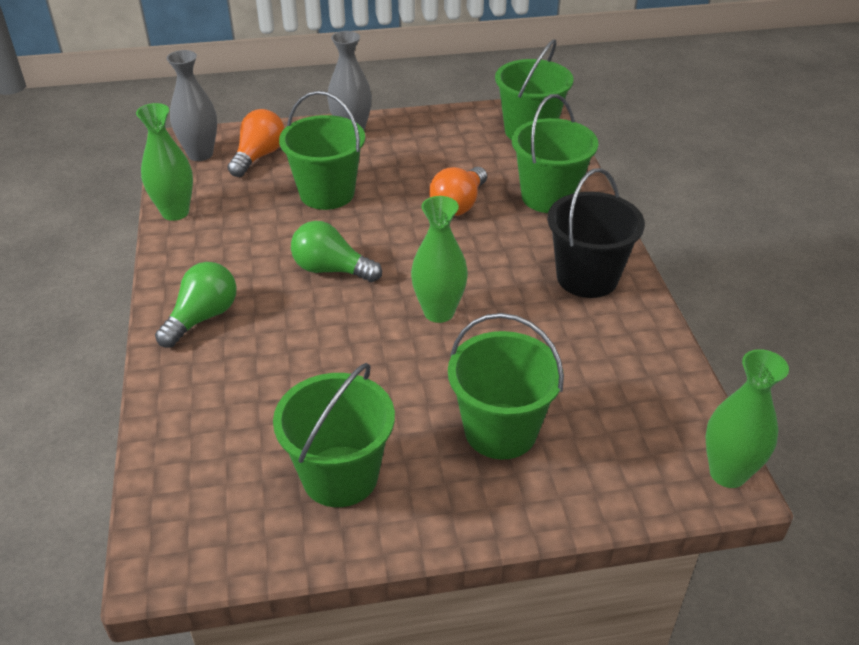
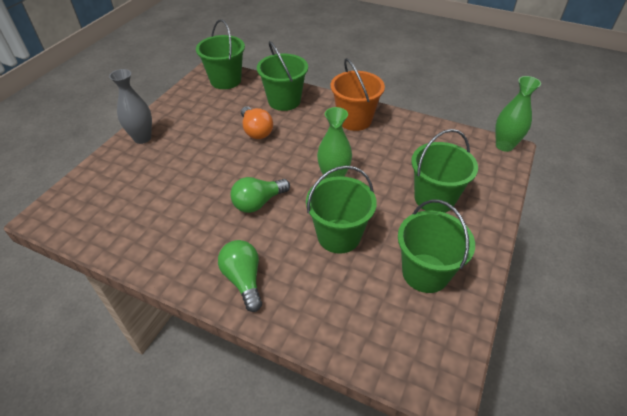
camera: 55 degrees left, 5 degrees up
green vase [136,103,193,221] -> none
grey vase [167,50,217,161] -> none
orange light bulb [228,109,284,177] -> none
green bucket [279,91,365,210] -> green bucket moved to [306,166,377,254]
black bucket [547,168,645,298] -> orange bucket [330,58,385,131]

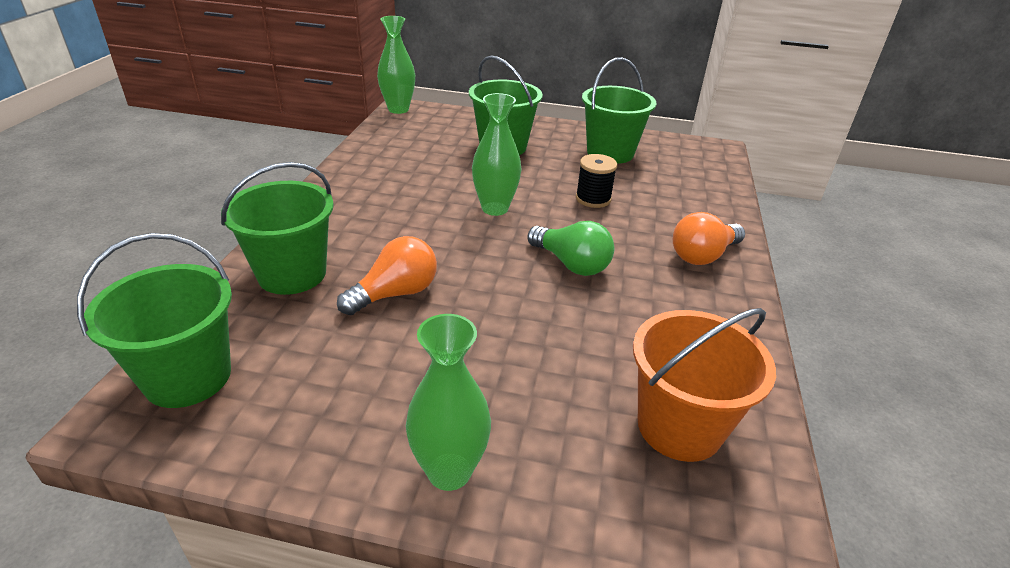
camera: 105 degrees left, 10 degrees down
grey vase [109,69,152,144] -> green vase [406,314,491,491]
green light bulb [218,240,262,312] -> orange light bulb [673,212,745,265]
green bucket [306,166,377,254] -> black spool [576,154,617,208]
orange bucket [330,58,385,131] -> orange bucket moved to [633,308,776,462]

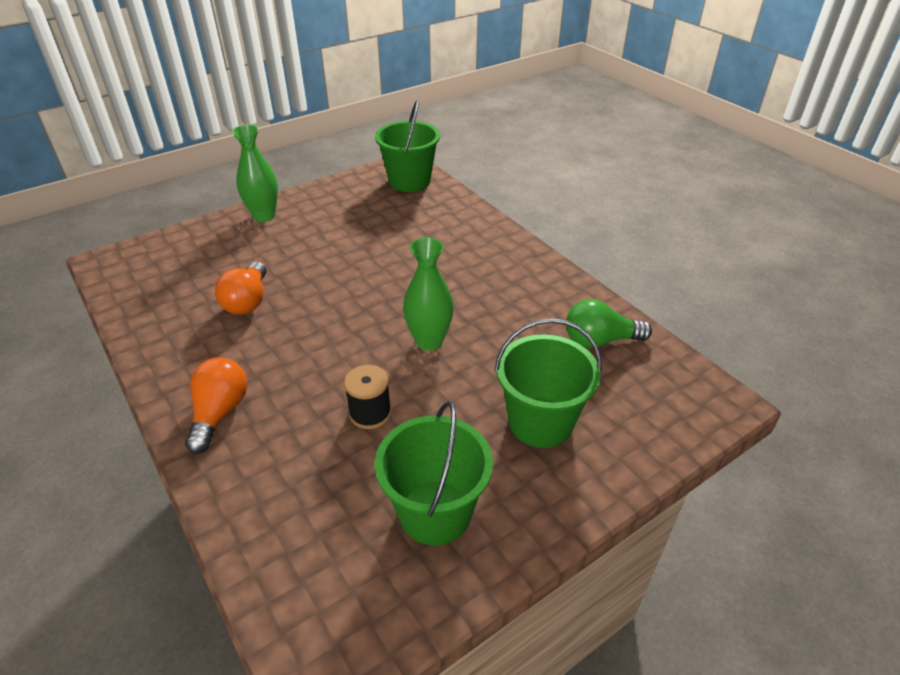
camera: 135 degrees right, 5 degrees up
green bucket [221,162,334,295] -> none
orange light bulb [337,236,437,315] -> orange light bulb moved to [215,262,267,315]
green vase [377,16,415,114] -> none
green light bulb [528,221,614,276] -> green light bulb moved to [566,299,652,348]
orange bucket [633,308,776,462] -> none

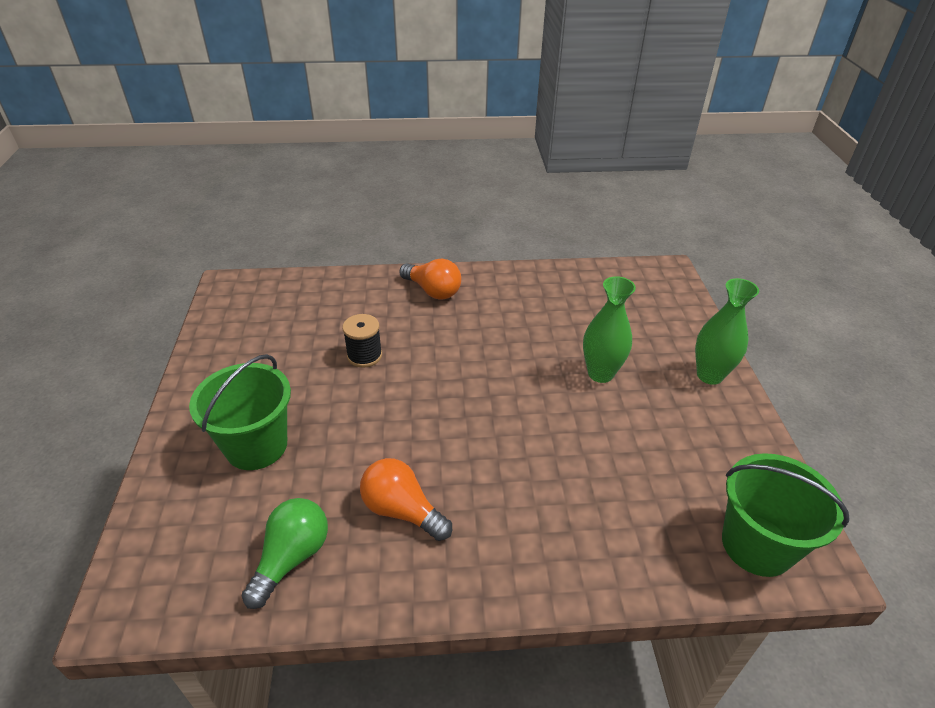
camera: 120 degrees right, 0 degrees up
orange light bulb [215,262,267,315] -> orange light bulb moved to [360,458,452,541]
green bucket [375,401,493,545] -> none
green vase [403,237,454,351] -> green vase moved to [583,276,636,383]

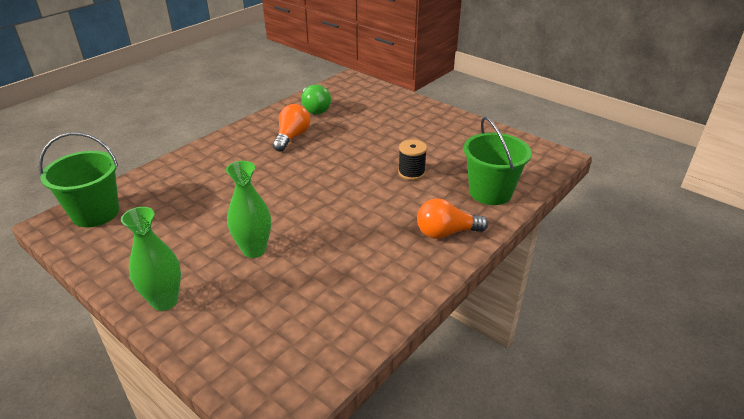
camera: 135 degrees right, 5 degrees down
green bucket [189,354,291,470] -> green bucket moved to [463,117,532,205]
orange light bulb [360,458,452,541] -> orange light bulb turned 60 degrees counterclockwise [273,104,310,152]

